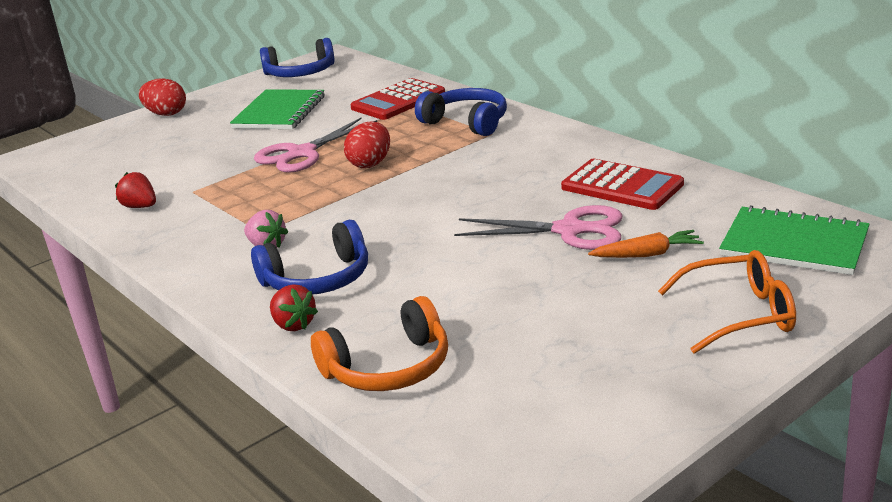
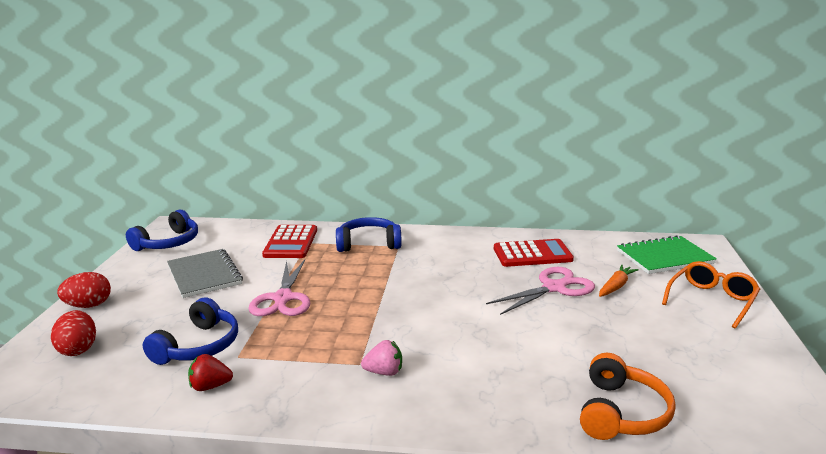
camera: 45 degrees left, 5 degrees down
green notebook [230,89,325,129] -> grey notebook [167,249,243,298]
blue headphones [251,220,368,295] -> blue headphones moved to [143,297,238,365]
red strawberry [270,284,318,331] -> none
red egg [344,122,390,168] -> red egg moved to [51,310,96,356]

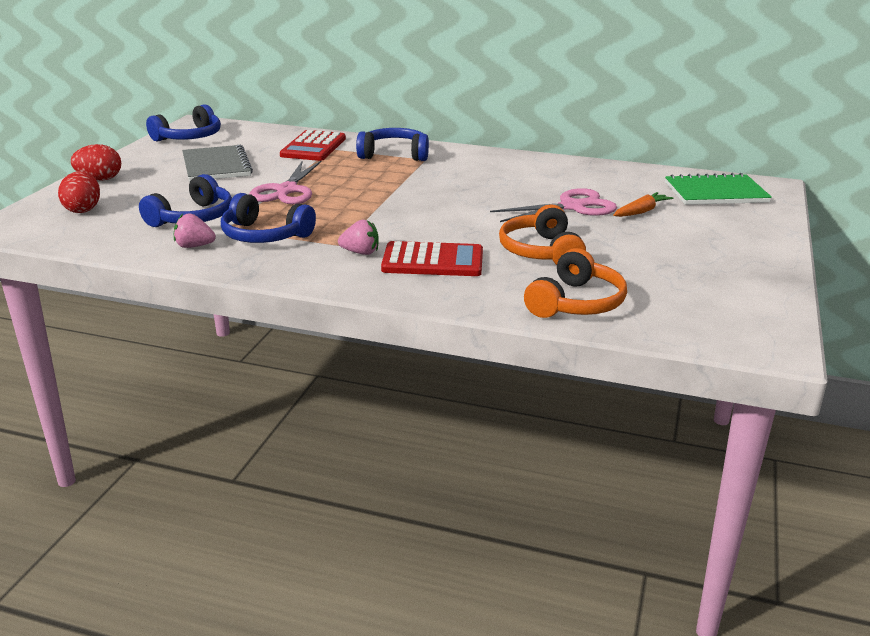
camera: 10 degrees right, 5 degrees up
red strawberry [188,354,233,391] -> pink strawberry [174,213,216,248]
red calculator [494,239,574,267] -> red calculator moved to [381,241,483,276]
orange glasses [662,261,760,328] -> none
none -> blue headphones [221,193,316,243]
none -> orange headphones [499,204,586,265]

